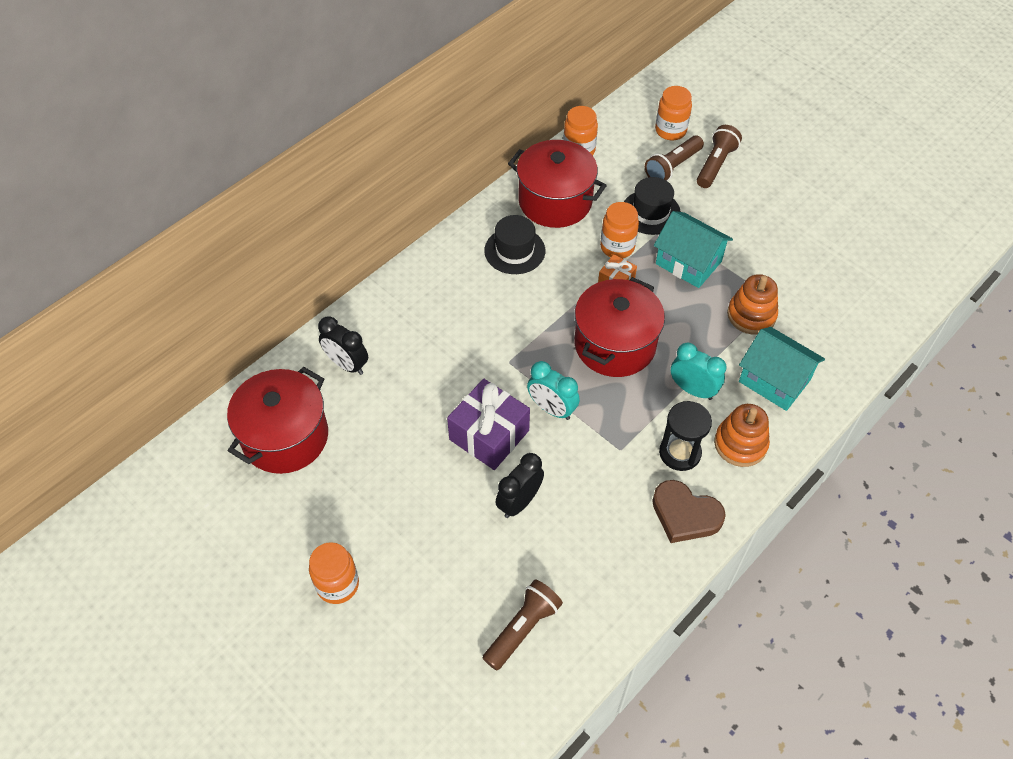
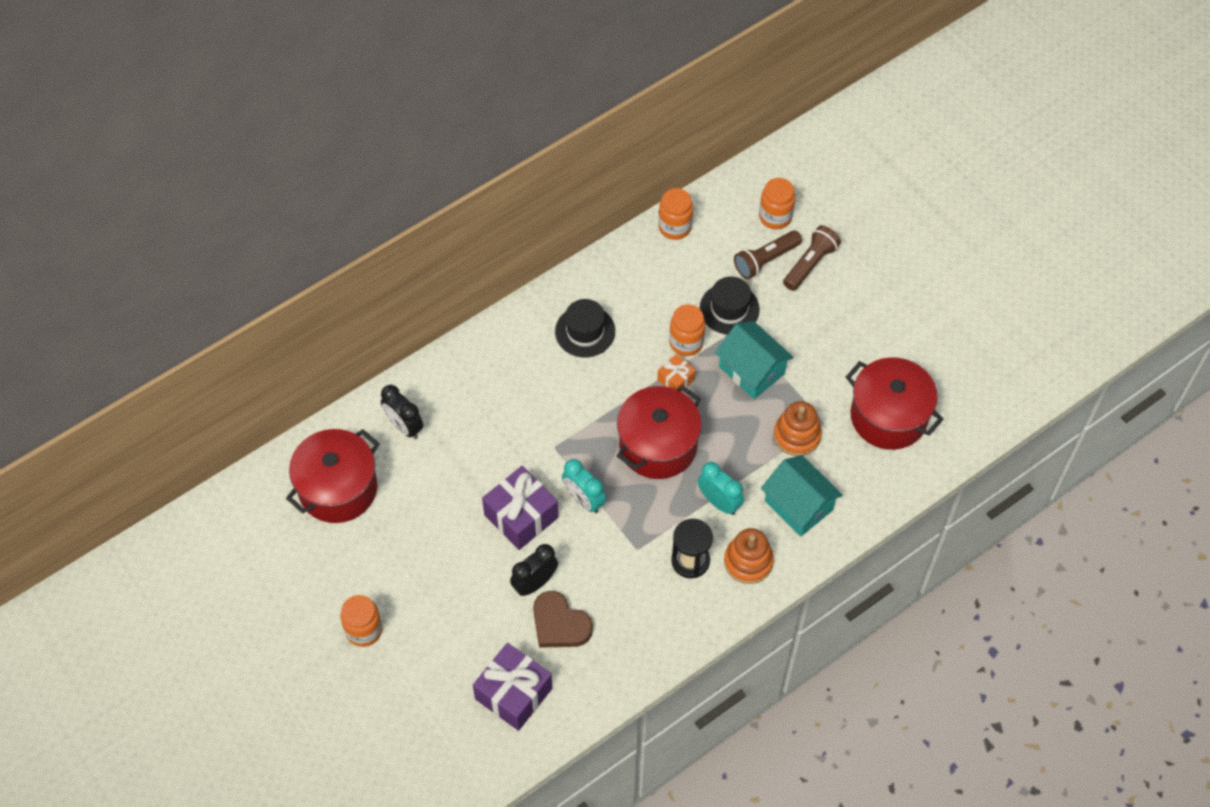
camera: 10 degrees right, 5 degrees up
brown flashlight [483,580,563,671] -> purple gift [473,643,552,731]
red pot [508,140,607,228] -> red pot moved to [846,357,944,450]
brown heart [652,480,726,543] -> brown heart moved to [533,591,593,648]

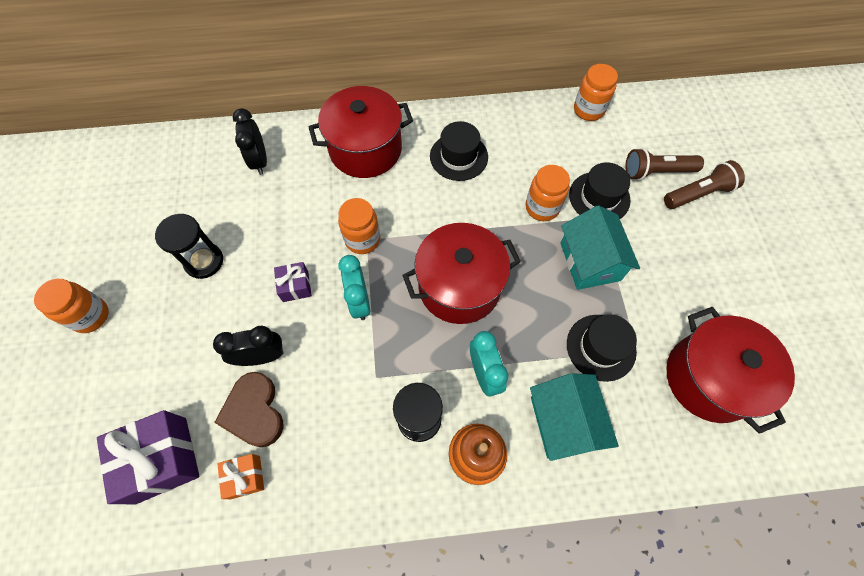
camera: 30 degrees right, 5 degrees up
red pot [286,429,380,523] -> red pot moved to [309,86,413,178]
purple gift [482,466,558,550] -> purple gift [274,262,312,302], size x0.52
orange gift [657,354,696,392] -> orange gift moved to [218,454,264,499]
orange jar [759,178,795,229] -> orange jar moved to [338,198,380,254]
orange stacking toy [774,401,822,456] -> black hat [567,314,637,382]
none -> black hourglass [155,214,223,279]

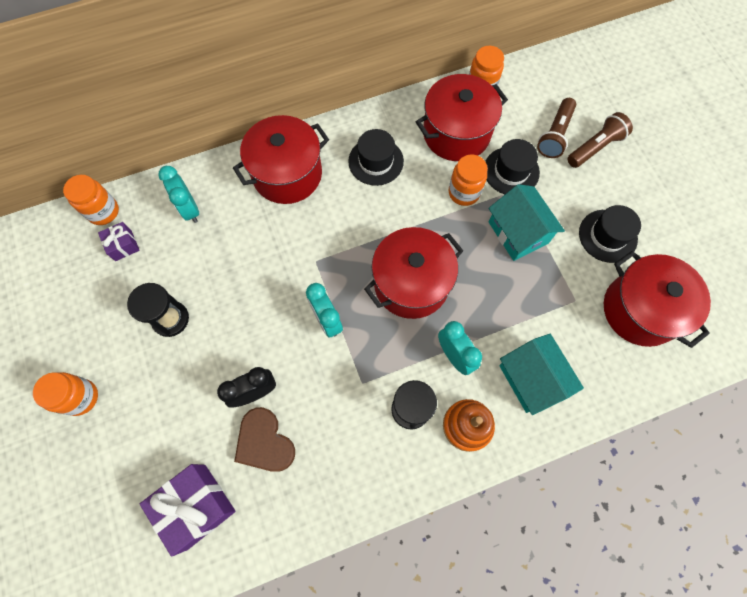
camera: 15 degrees left, 5 degrees up
orange gift [218,454,264,499] -> none
black clock [233,108,267,175] -> turquoise clock [158,166,199,223]
purple gift [274,262,312,302] -> purple gift moved to [98,222,140,261]
orange jar [338,198,380,254] -> orange jar moved to [63,175,119,225]
black hat [567,314,637,382] -> black hat moved to [579,205,641,263]
brown flashlight [625,148,704,180] -> brown flashlight turned 45 degrees counterclockwise [537,98,576,158]
none -> red pot [416,74,508,161]

